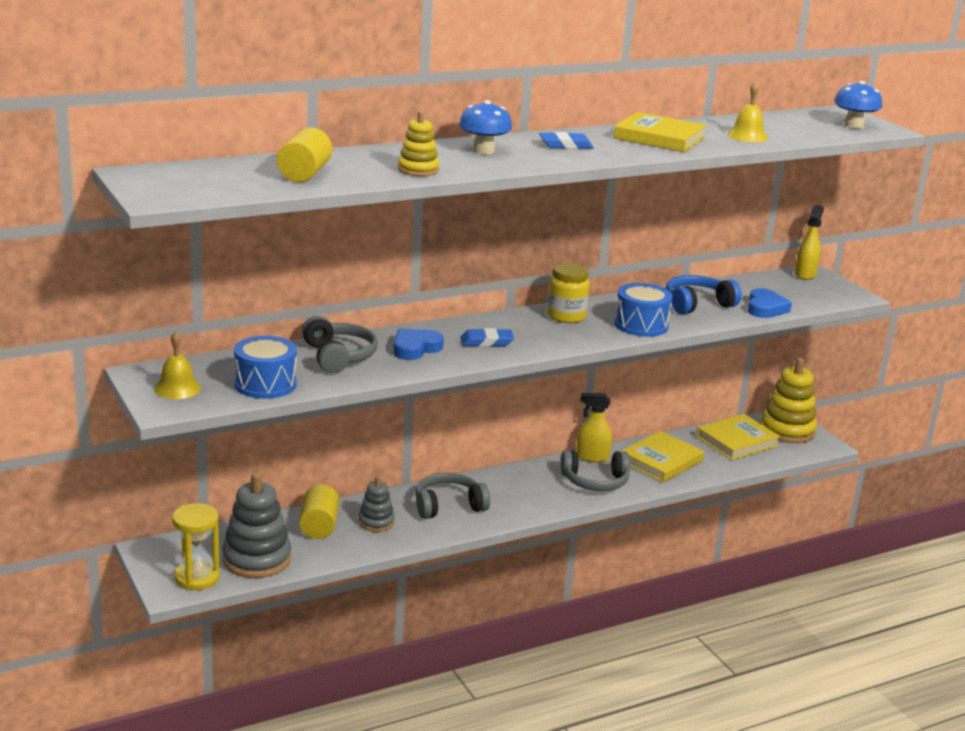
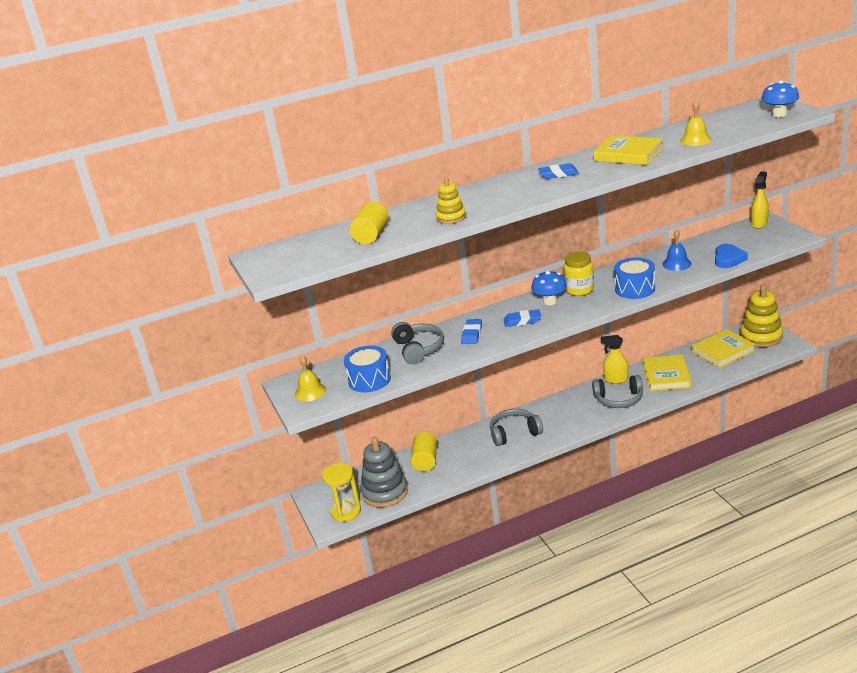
camera: 10 degrees right, 5 degrees up
grey stacking toy [358,476,395,532] -> none
blue heart [393,329,444,360] -> blue eraser [461,319,482,344]
blue mushroom [459,100,512,154] -> blue mushroom moved to [531,270,567,305]
yellow book [620,431,704,482] -> yellow book turned 45 degrees counterclockwise [643,354,692,391]
blue headphones [666,275,741,314] -> blue bell [662,229,692,271]

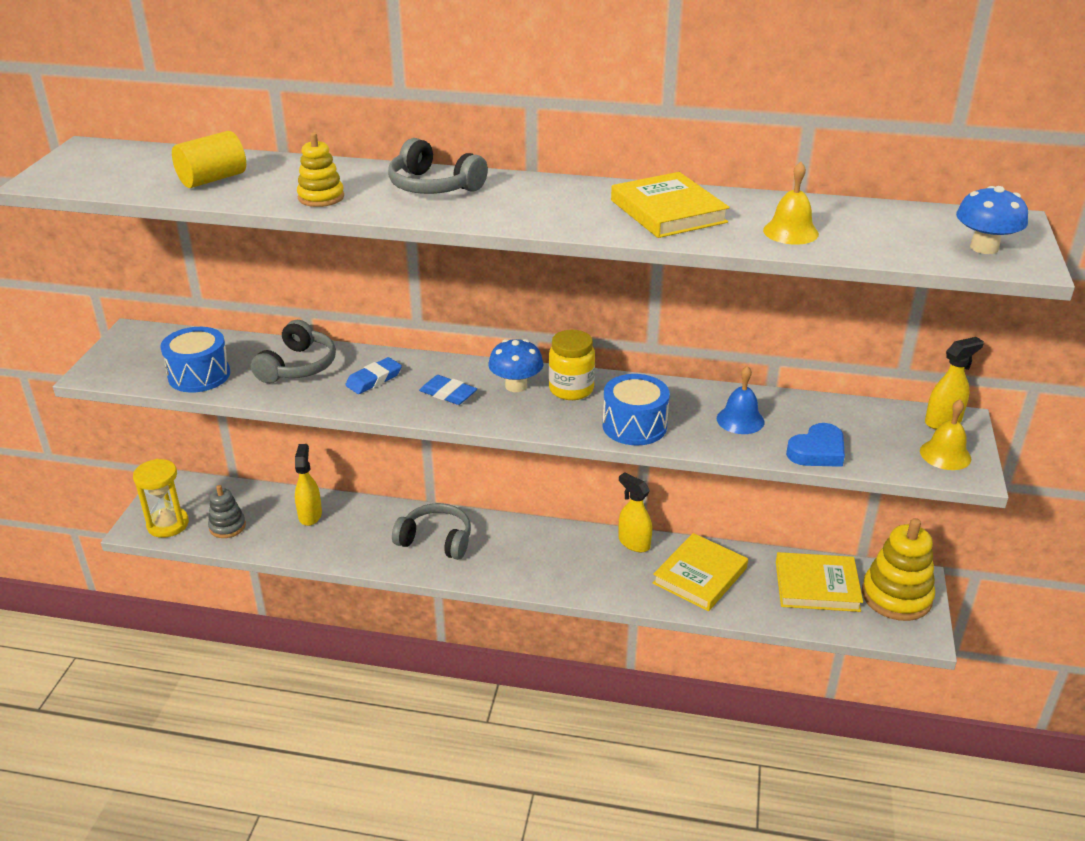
camera: 30 degrees right, 5 degrees up
yellow bell [295,356,326,401] -> yellow bell moved to [920,399,971,470]
grey stacking toy [360,437,408,508] -> grey stacking toy [208,485,246,538], size x0.56
yellow cylinder [411,432,437,472] -> yellow spray bottle [295,444,322,526]
blue eraser [538,163,579,179] -> none
grey headphones [592,375,643,408] -> grey headphones moved to [388,138,488,194]

